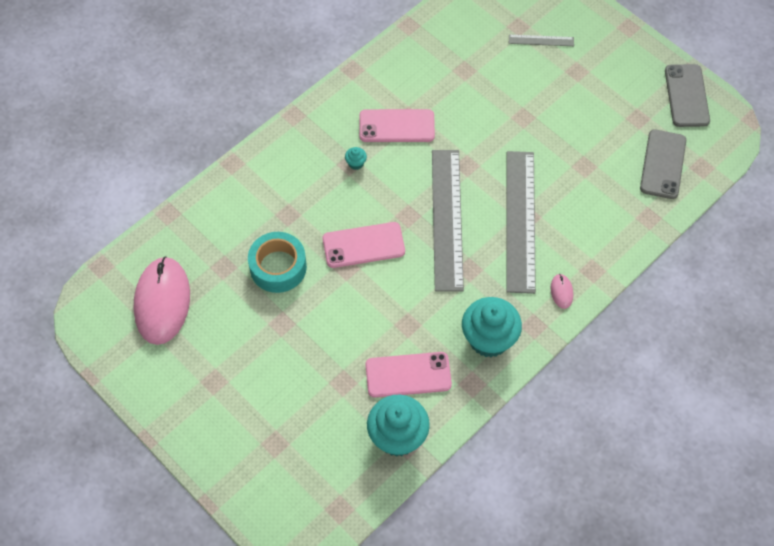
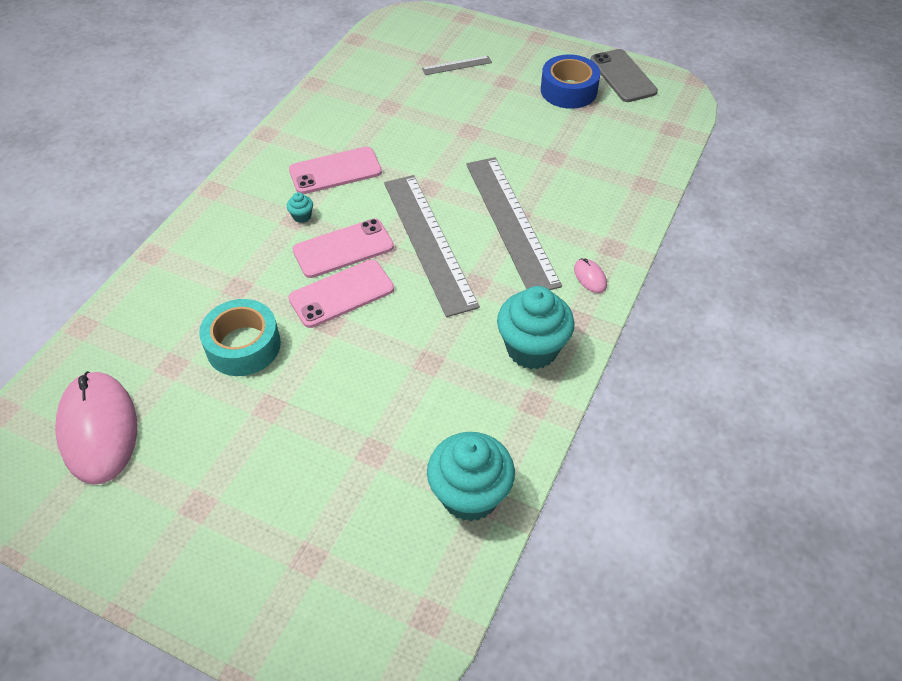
camera: 20 degrees left, 10 degrees down
pink phone [365,352,452,398] -> pink phone moved to [292,219,394,278]
grey phone [640,129,686,199] -> none
none -> blue tape [541,54,600,109]

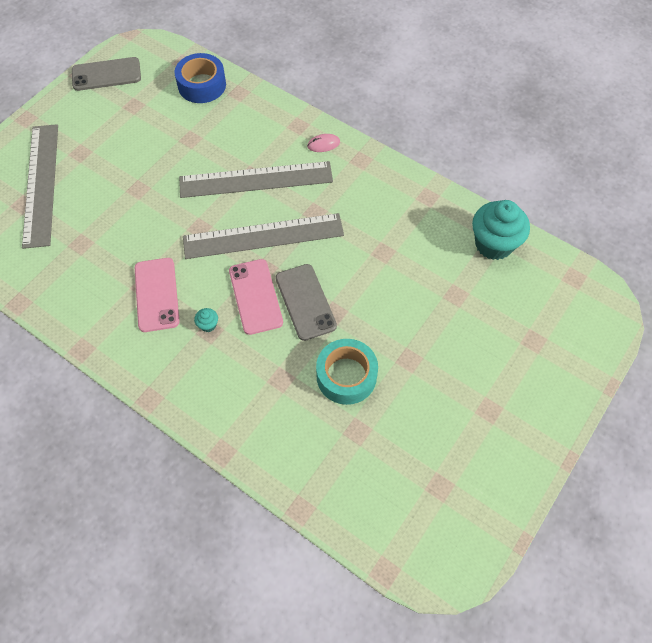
camera: 80 degrees left, 10 degrees up
pink mouse [55,371,137,485] -> none
pink phone [289,260,394,328] -> grey phone [276,264,337,341]
grey ruler [422,56,492,75] -> grey ruler [22,124,58,249], size x2.29
turquoise cupcake [497,286,575,369] -> none
blue tape [541,54,600,109] -> blue tape moved to [174,53,226,103]

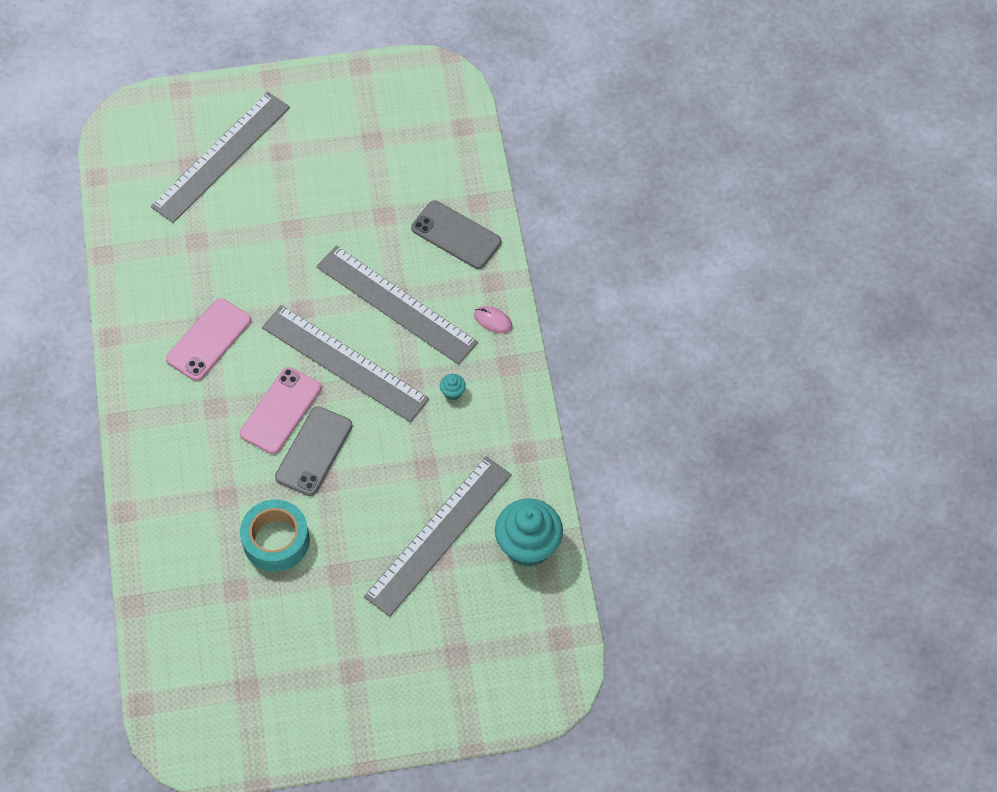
camera: 45 degrees right, 0 degrees up
grey phone [72,57,141,91] -> grey phone moved to [411,201,501,269]
blue tape [174,53,226,103] -> none
turquoise cupcake [194,308,218,332] -> turquoise cupcake moved to [440,374,466,400]
none -> grey ruler [364,456,512,617]

